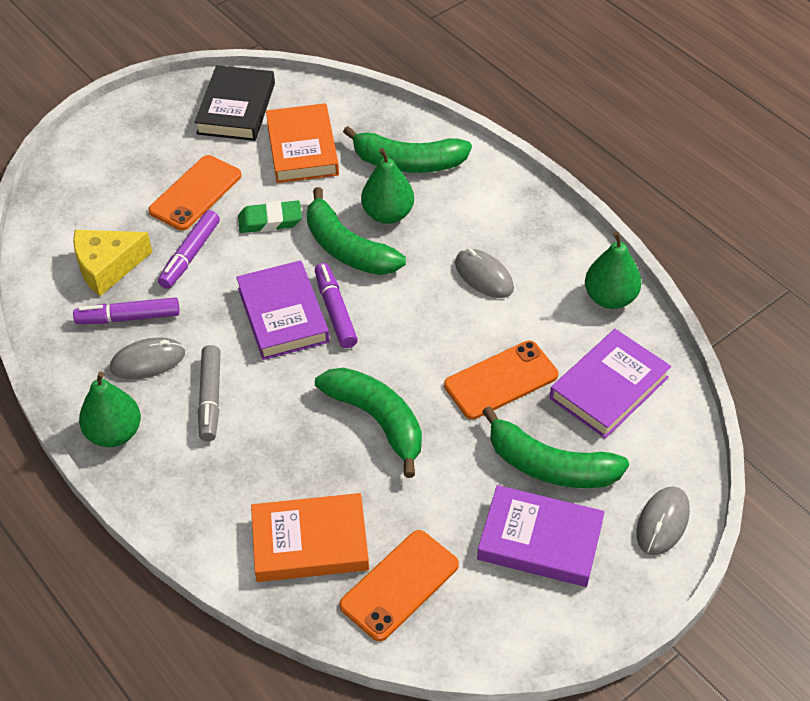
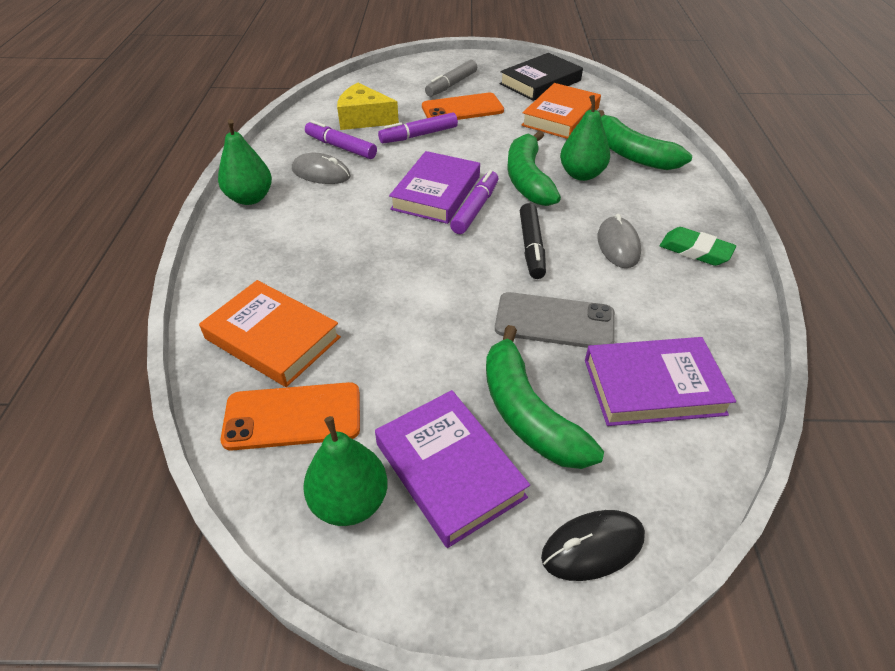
camera: 40 degrees right, 5 degrees down
grey marker [198,345,221,441] -> grey marker moved to [425,60,477,97]
green eraser [238,201,302,233] -> green eraser moved to [660,227,736,266]
green banana [315,368,422,478] -> none
orange phone [444,341,558,419] -> grey phone [495,292,615,348]
green pear [585,232,641,309] -> green pear moved to [303,416,388,526]
grey mouse [636,486,690,555] -> black mouse [541,510,645,581]
none -> black marker [520,203,546,279]

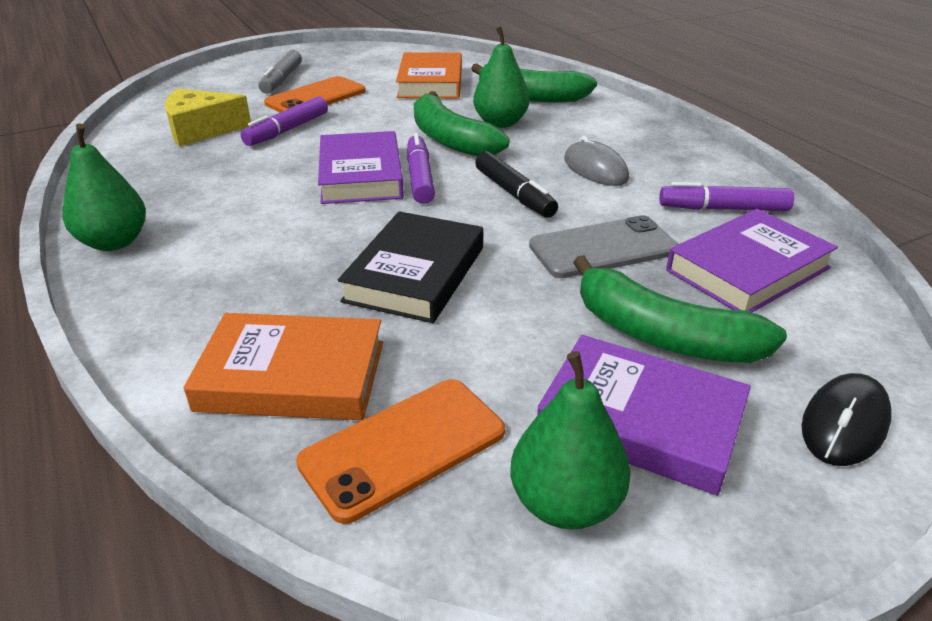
camera: 30 degrees left, 10 degrees down
grey mouse [292,153,351,184] -> none
purple marker [305,120,377,159] -> purple marker moved to [659,182,794,211]
black book [500,53,583,101] -> black book moved to [338,211,483,323]
green eraser [660,227,736,266] -> none

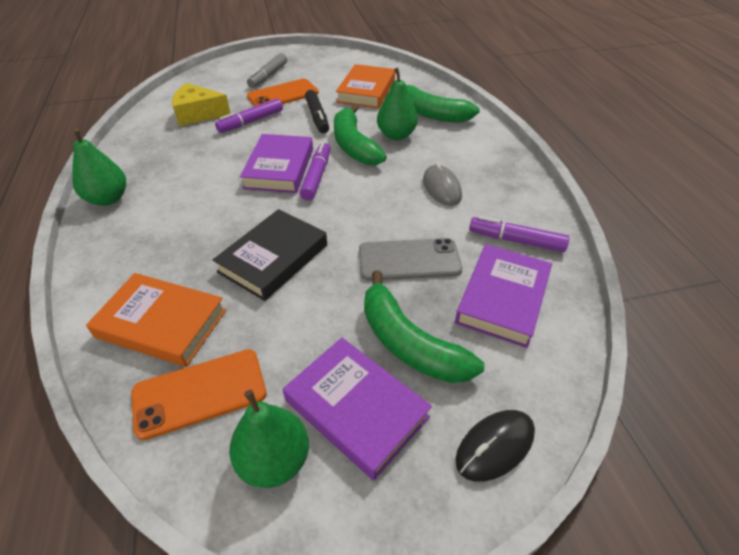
camera: 15 degrees right, 10 degrees up
black marker [475,151,558,218] -> black marker moved to [305,90,329,133]
purple book [666,209,838,312] -> purple book turned 45 degrees counterclockwise [455,244,552,348]

